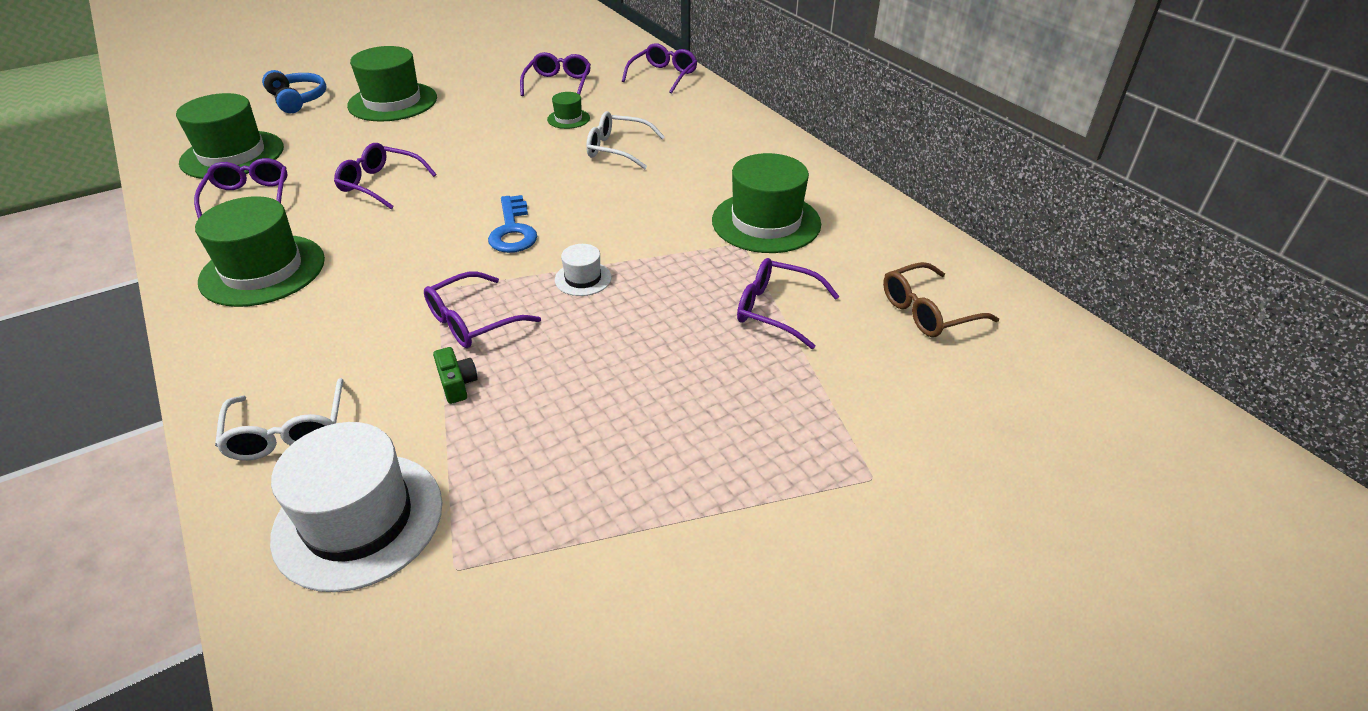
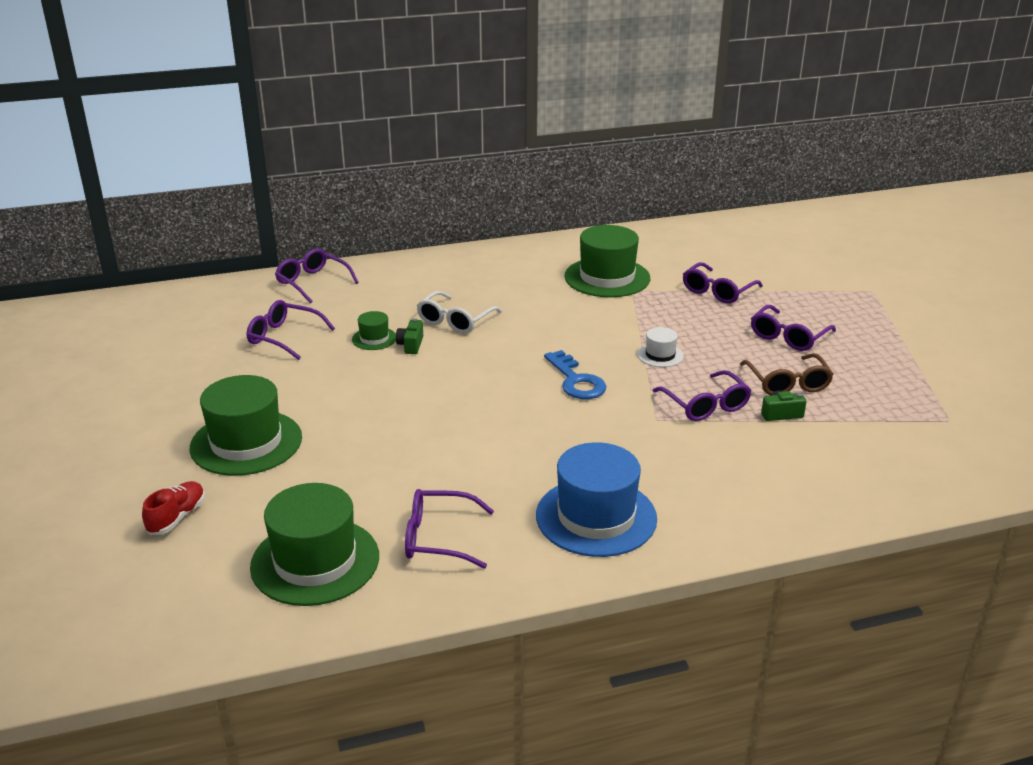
camera: 75 degrees left, 10 degrees down
green hat [195,196,325,307] -> blue hat [536,442,657,557]
white glasses [215,378,344,461] -> none
blue headphones [262,70,326,113] -> red shoe [142,481,205,535]
white hat [270,422,442,592] -> none
purple glasses [334,143,436,209] -> purple glasses moved to [751,305,836,351]
blue key [488,195,538,253] -> blue key turned 60 degrees clockwise [544,350,607,399]
brown glasses [883,262,999,337] -> brown glasses moved to [740,353,834,395]
none -> green camera [396,319,423,354]

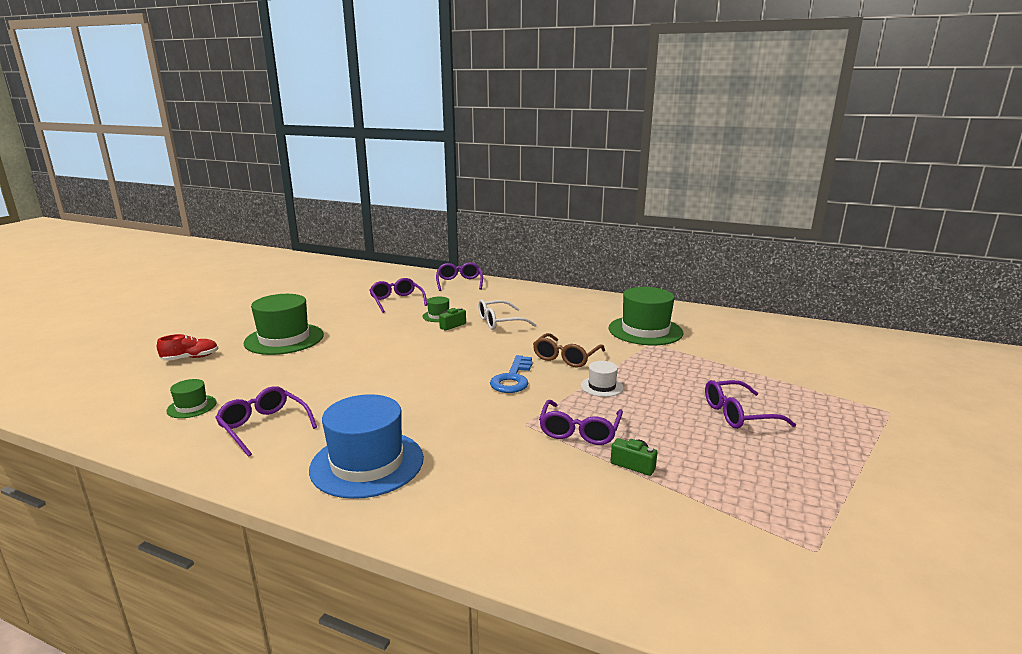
camera: 40 degrees right, 10 degrees down
green hat [250,483,379,606] -> green hat [166,379,217,418], size x0.48
purple glasses [683,262,763,304] -> none
brown glasses [740,353,834,395] -> brown glasses moved to [533,333,605,368]

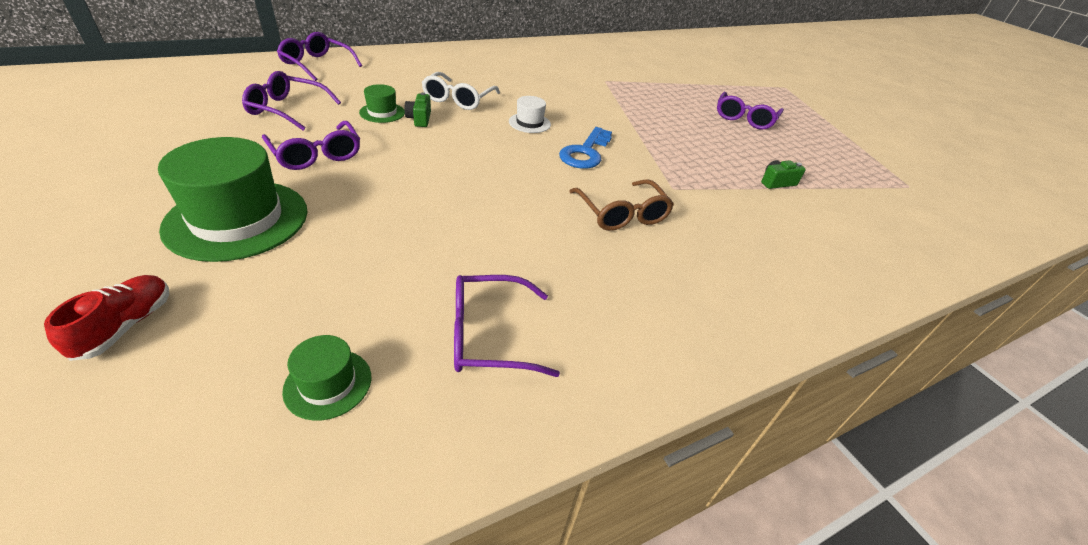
camera: 55 degrees left, 20 degrees up
blue hat [309,394,424,499] -> none
blue key [490,355,533,393] -> blue key turned 60 degrees clockwise [559,127,612,169]
brown glasses [533,333,605,368] -> brown glasses moved to [569,179,674,231]
purple glasses [539,400,623,445] -> purple glasses moved to [262,121,360,170]
white hat [581,361,624,397] -> white hat moved to [509,96,551,133]
green hat [609,287,683,345] -> none

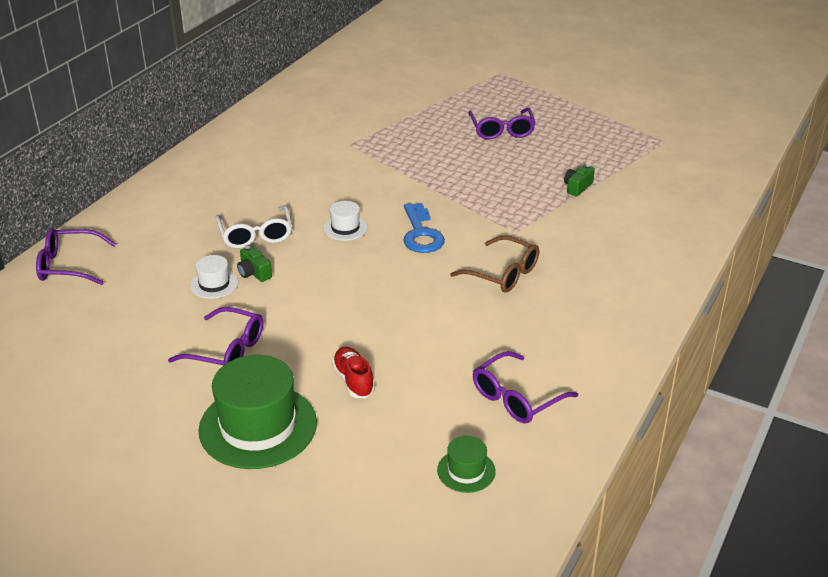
camera: 30 degrees left, 5 degrees down
red shoe [44,275,169,361] -> red shoe moved to [332,346,375,398]
purple glasses [242,71,341,131] -> none
green hat [359,84,405,123] -> white hat [190,255,238,299]

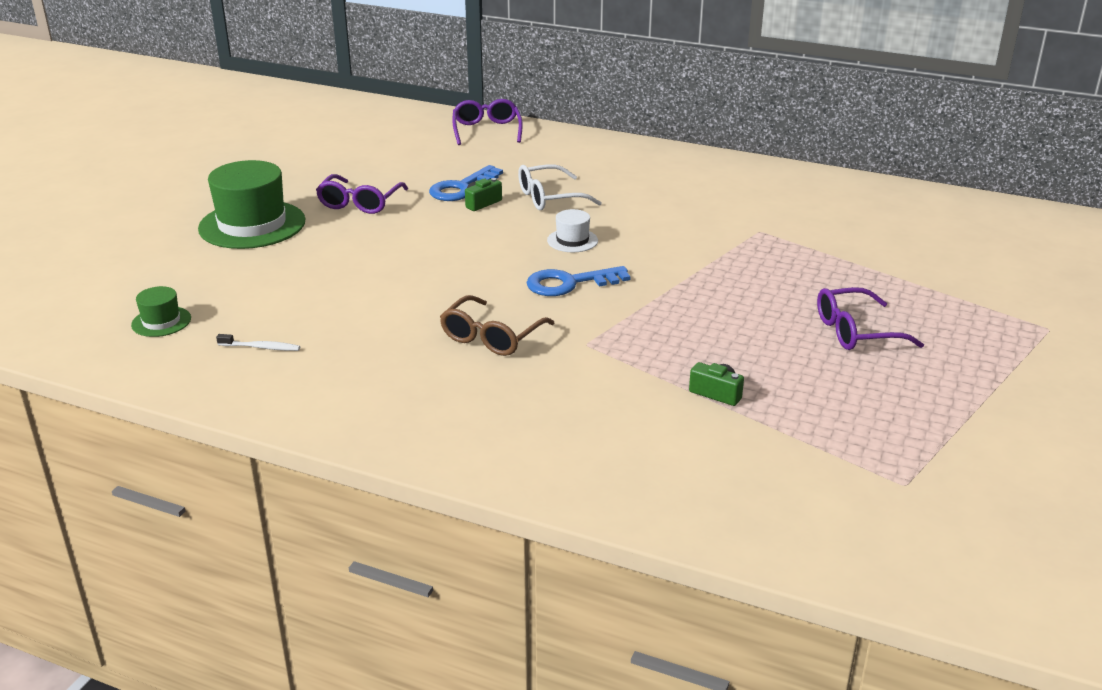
camera: 85 degrees right, 5 degrees down
white hat [190,255,238,299] -> blue key [429,165,503,201]
red shoe [332,346,375,398] -> none
purple glasses [473,351,578,423] -> white toothbrush [216,334,300,351]

